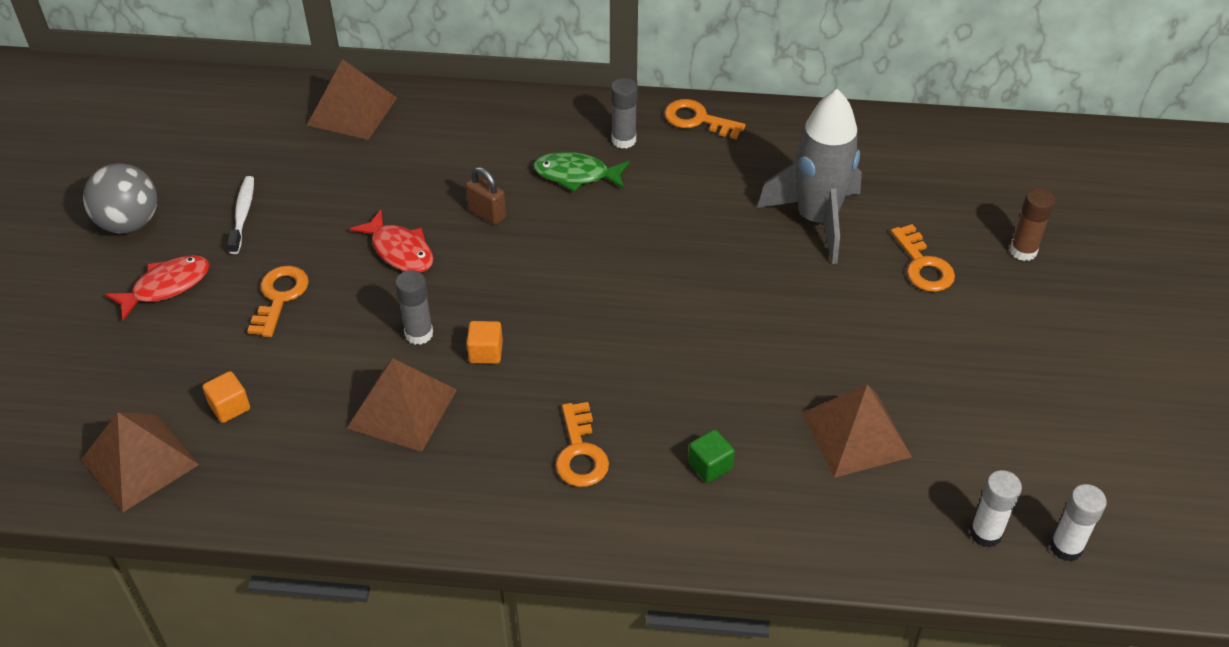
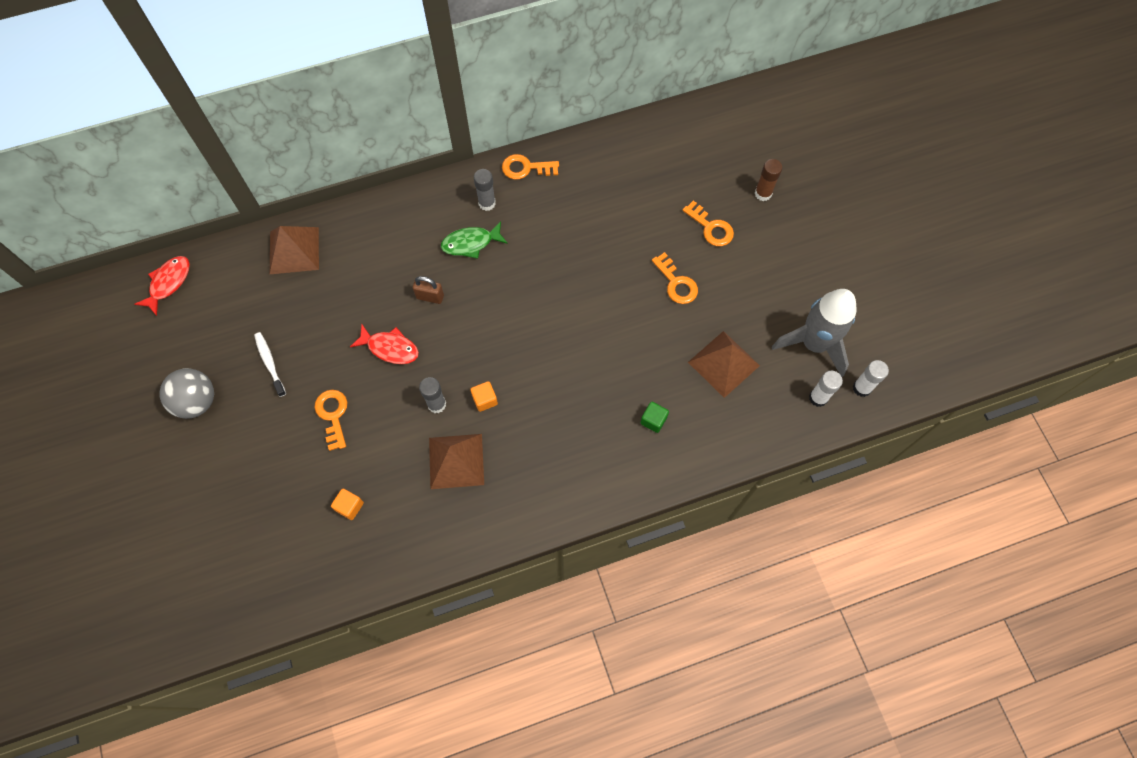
camera: 25 degrees left, 20 degrees up
brown pyramid [81,412,199,512] -> none
red fish [105,255,210,320] -> red fish moved to [135,256,190,316]
orange key [556,402,609,487] -> orange key moved to [652,252,698,304]
grey rocket [757,89,862,264] -> grey rocket moved to [772,289,857,377]

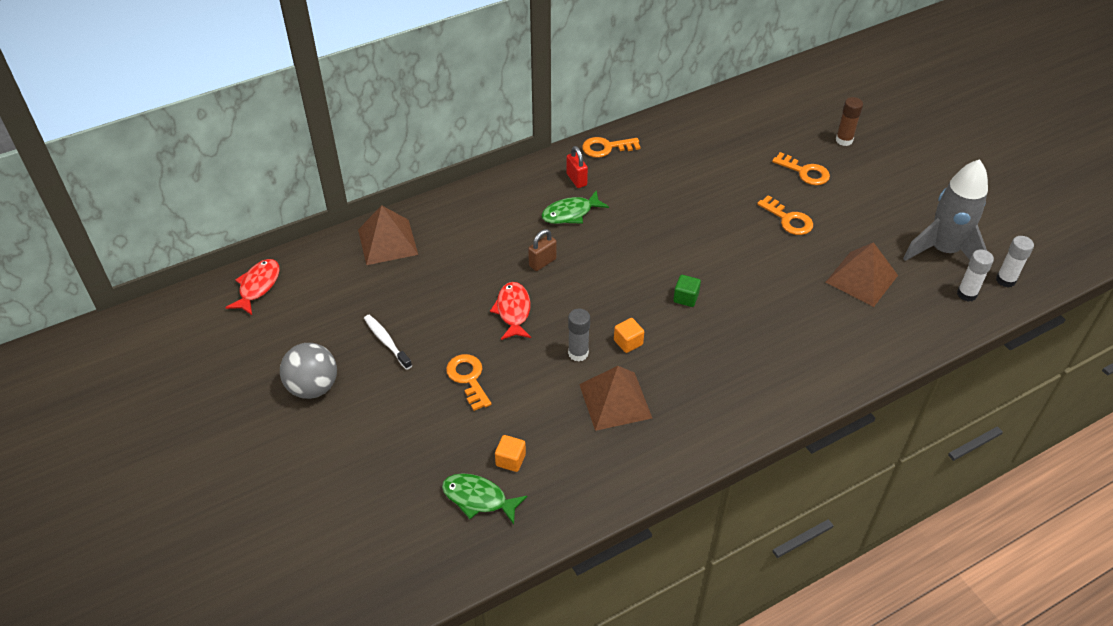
camera: 10 degrees left, 20 degrees down
red fish [350,324,419,364] -> red fish turned 105 degrees counterclockwise [490,282,531,340]
brown padlock [413,276,444,304] -> brown padlock turned 45 degrees counterclockwise [528,229,557,271]
grey glue stick [474,169,496,211] -> red padlock [566,146,588,188]
green cube [640,402,669,433] -> green cube moved to [673,275,701,307]
none -> green fish [442,473,528,524]

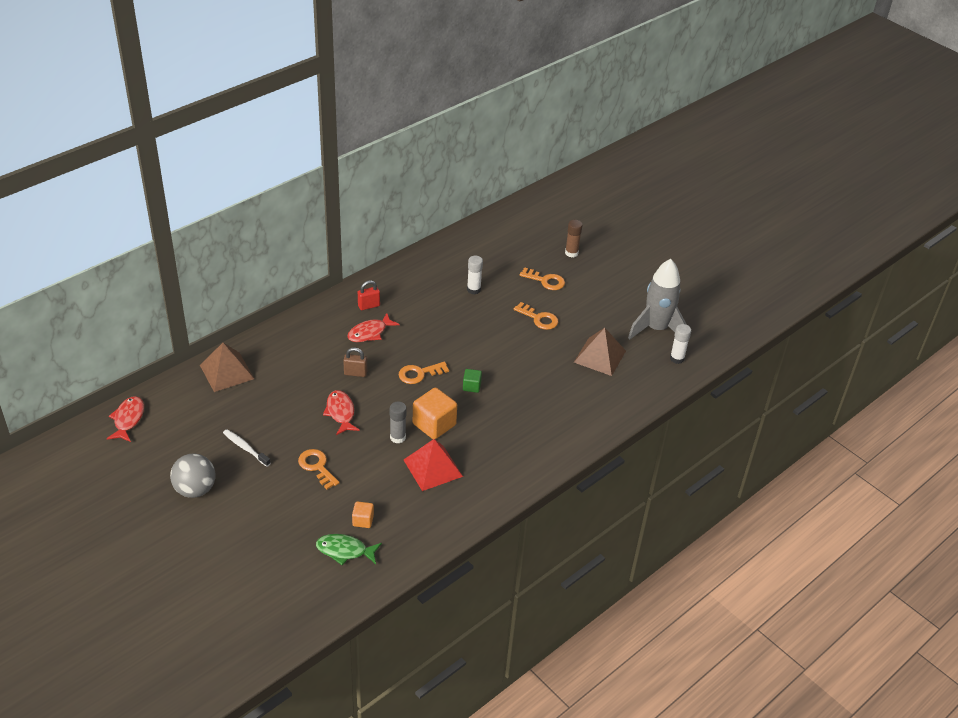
camera: 15 degrees left, 5 degrees down
brown padlock [528,229,557,271] -> brown padlock turned 60 degrees clockwise [343,347,367,377]
green fish [541,190,609,224] -> red fish [347,313,400,342]
red padlock [566,146,588,188] -> red padlock turned 75 degrees counterclockwise [358,280,380,310]
brown pyramid [579,366,652,431] -> red pyramid [404,439,463,491]
orange key [582,137,640,158] -> orange key moved to [399,362,449,384]
orange cube [614,318,644,353] -> orange cube [413,388,457,439], size x1.90
white glue stick [996,236,1034,287] -> white glue stick moved to [467,256,483,294]

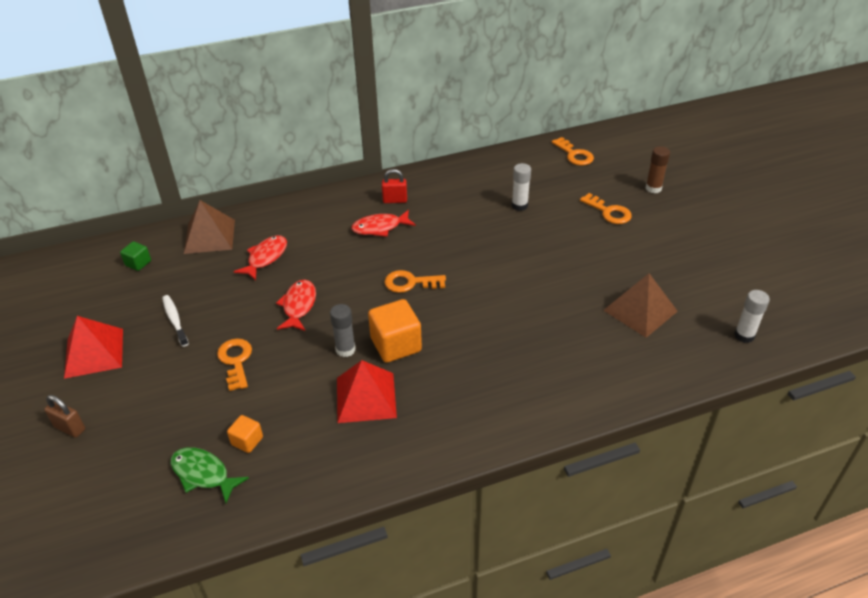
camera: 25 degrees right, 0 degrees up
red fish [107,396,144,442] -> red fish moved to [234,235,287,280]
grey ball [170,453,216,498] -> red pyramid [64,316,123,379]
brown padlock [343,347,367,377] -> brown padlock moved to [44,395,85,438]
green cube [463,369,482,393] -> green cube moved to [120,241,151,271]
orange key [514,302,558,330] -> orange key moved to [552,137,594,166]
grey rocket [628,259,687,340] -> none

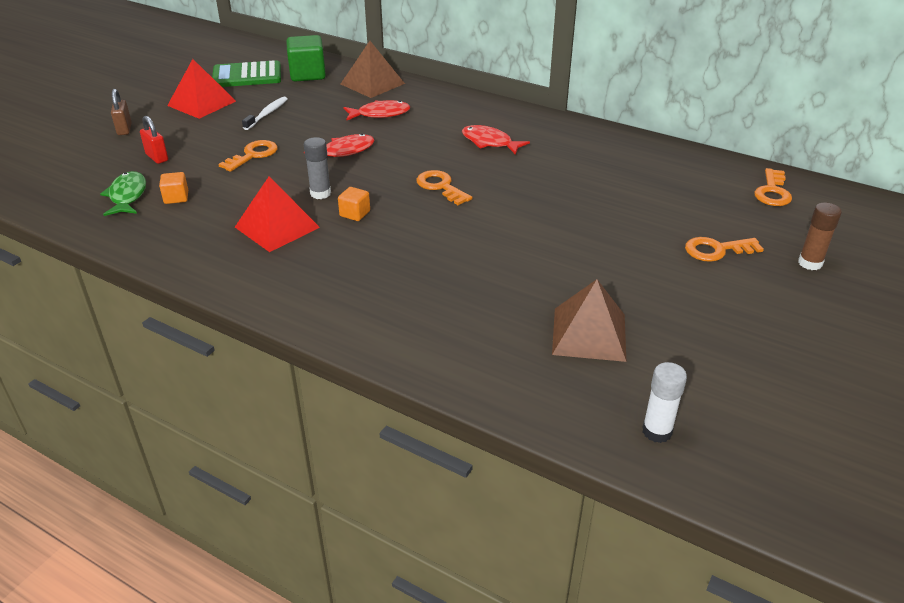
camera: 50 degrees right, 5 degrees down
green cube [120,241,151,271] -> green cube [286,35,326,81], size x1.90
orange cube [368,299,422,363] -> orange cube [338,187,370,221], size x0.53
red padlock [382,169,407,203] -> red padlock moved to [140,116,168,164]
white glue stick [512,163,531,211] -> none
orange key [580,193,632,224] -> orange key turned 75 degrees clockwise [685,237,764,262]
none -> green calculator [212,60,281,87]

